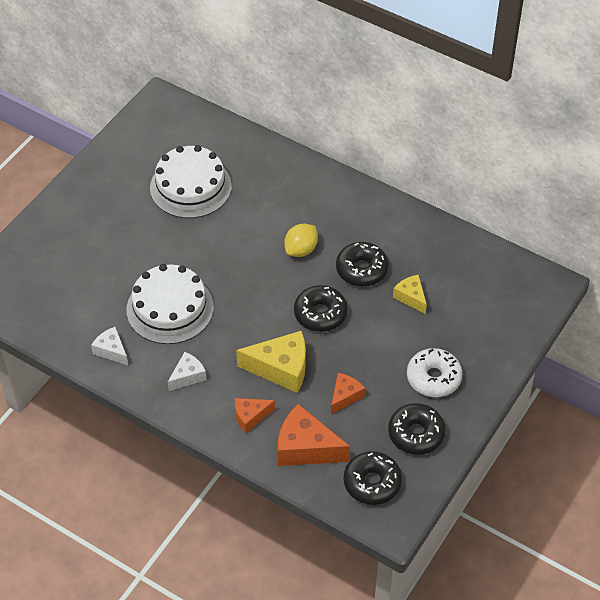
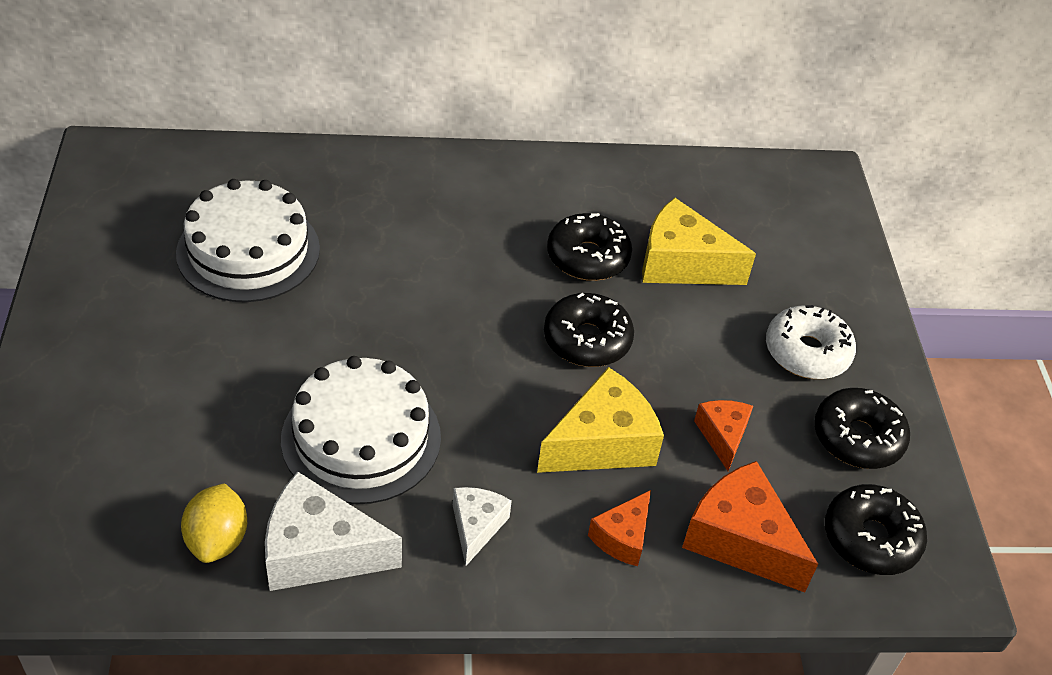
camera: 40 degrees left, 5 degrees down
white cheese [91,327,128,365] -> white cheese [265,472,402,591], size x1.75
orange cheese [278,404,350,466] -> orange cheese turned 60 degrees clockwise [682,461,818,592]
yellow lemon [284,224,318,257] -> yellow lemon moved to [181,483,247,563]
yellow cheese [393,275,427,314] -> yellow cheese [642,198,756,285], size x1.75

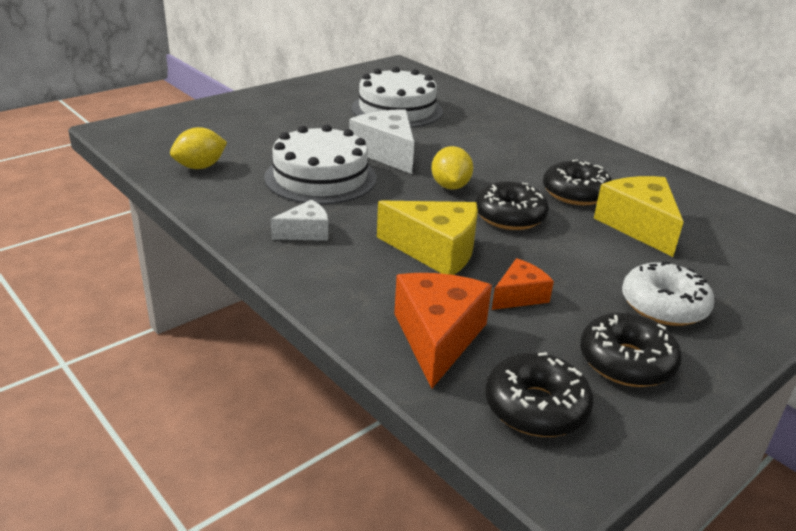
camera: 55 degrees right, 15 degrees down
white cheese [265,472,402,591] -> white cheese moved to [349,109,414,174]
orange cheese [588,490,651,566] -> none
none -> yellow lemon [431,146,473,190]

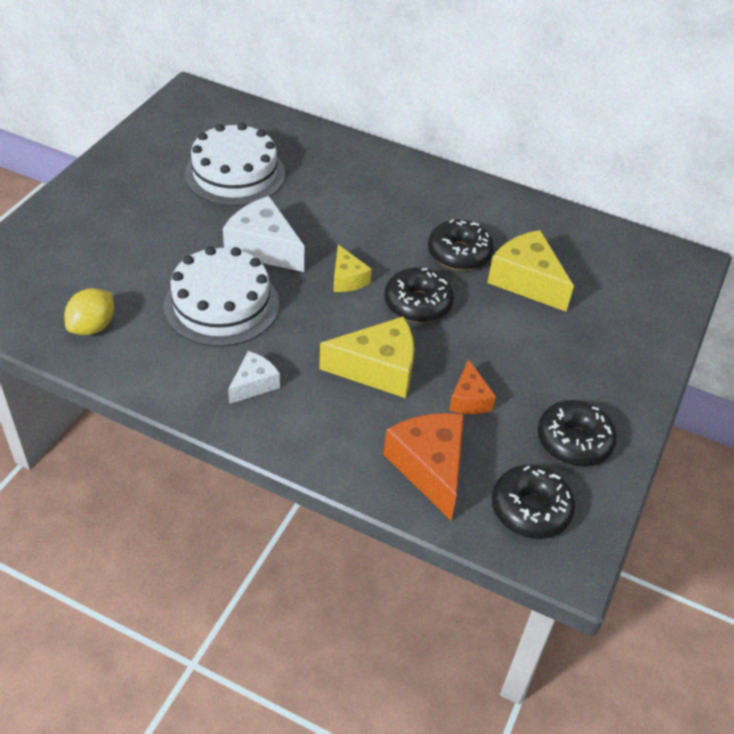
camera: 25 degrees left, 15 degrees up
yellow lemon [431,146,473,190] -> yellow cheese [333,245,372,292]
orange cheese [492,258,554,310] -> orange cheese turned 150 degrees clockwise [449,359,496,414]
white donut [622,261,714,326] -> none

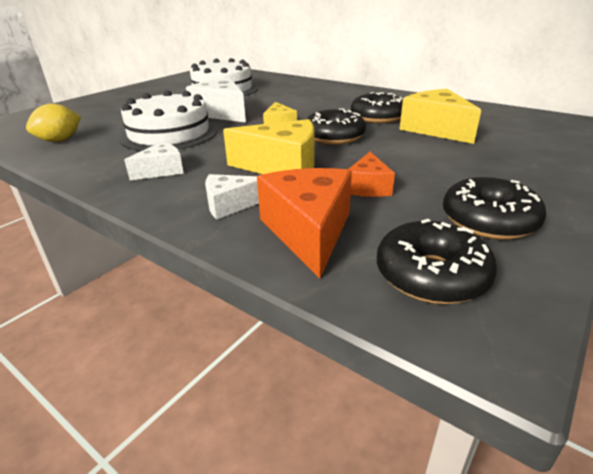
camera: 15 degrees right, 15 degrees down
none -> white cheese [205,174,259,219]

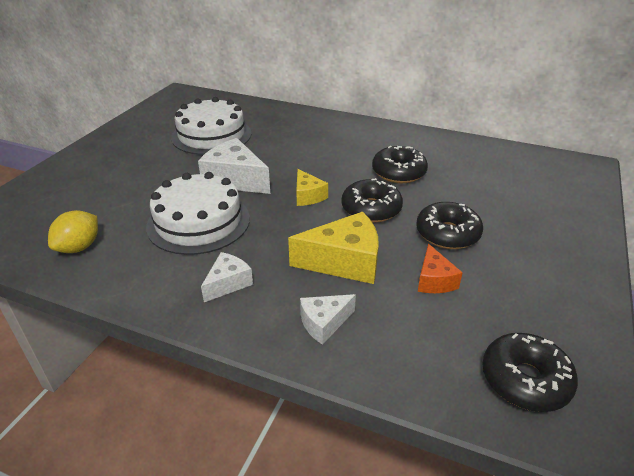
camera: 15 degrees left, 5 degrees up
orange cheese [257,168,352,279] -> none
yellow cheese [399,89,481,144] -> none
black donut [443,177,546,240] -> black donut moved to [416,202,483,249]

